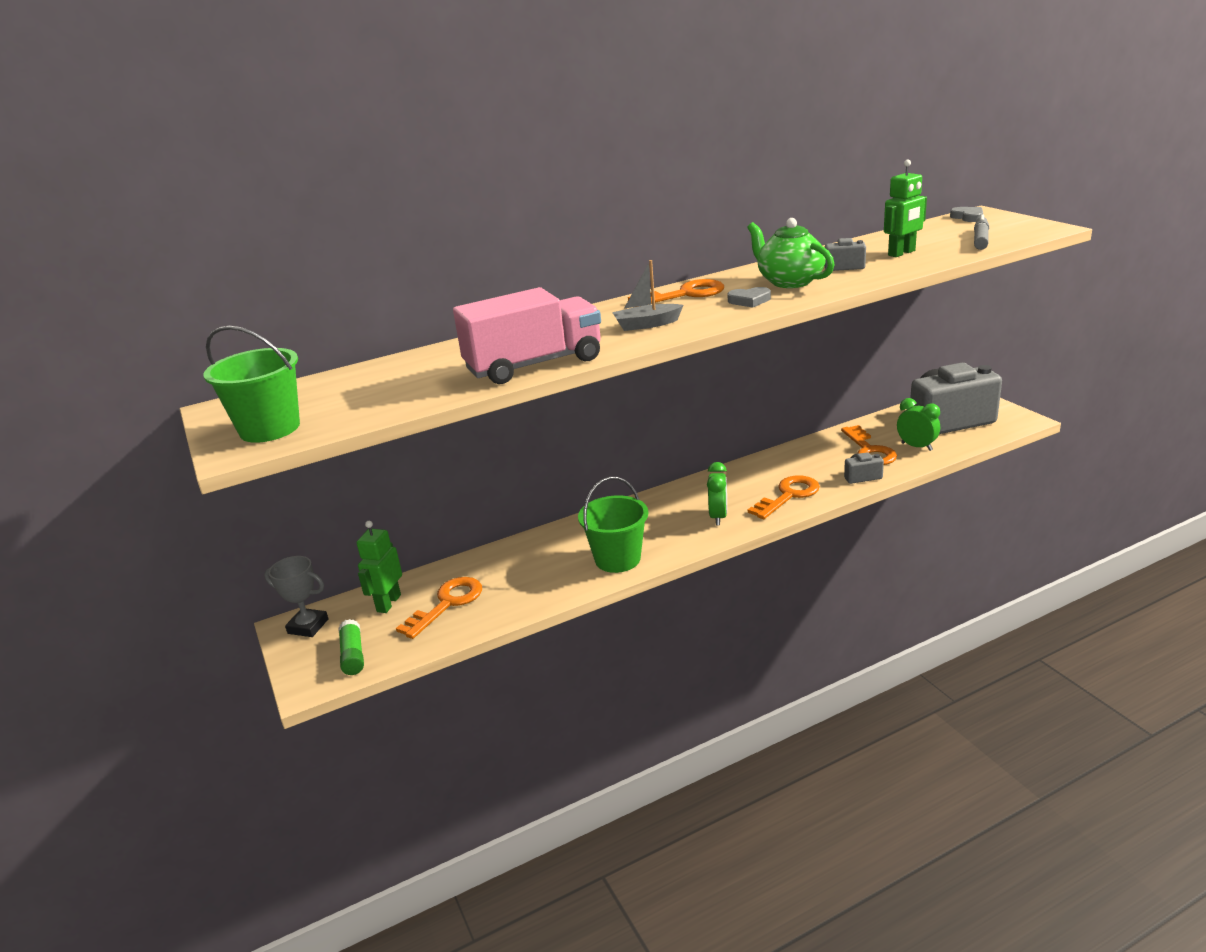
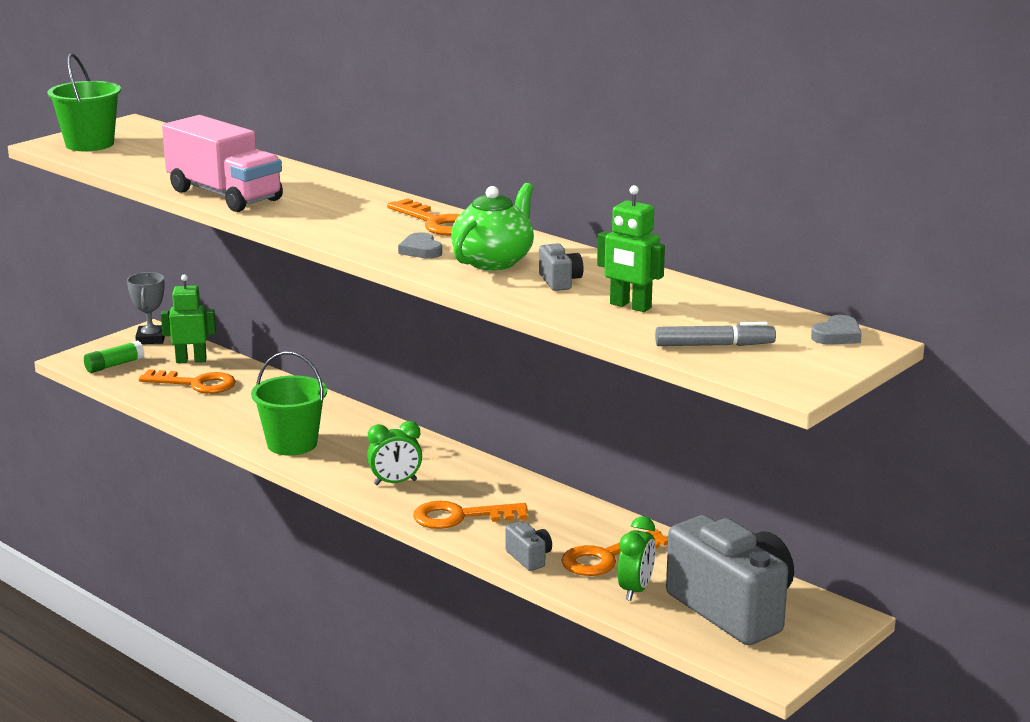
camera: 65 degrees right, 5 degrees down
grey boat [612,260,683,331] -> none
orange key [748,475,820,519] -> orange key turned 150 degrees clockwise [413,501,528,529]

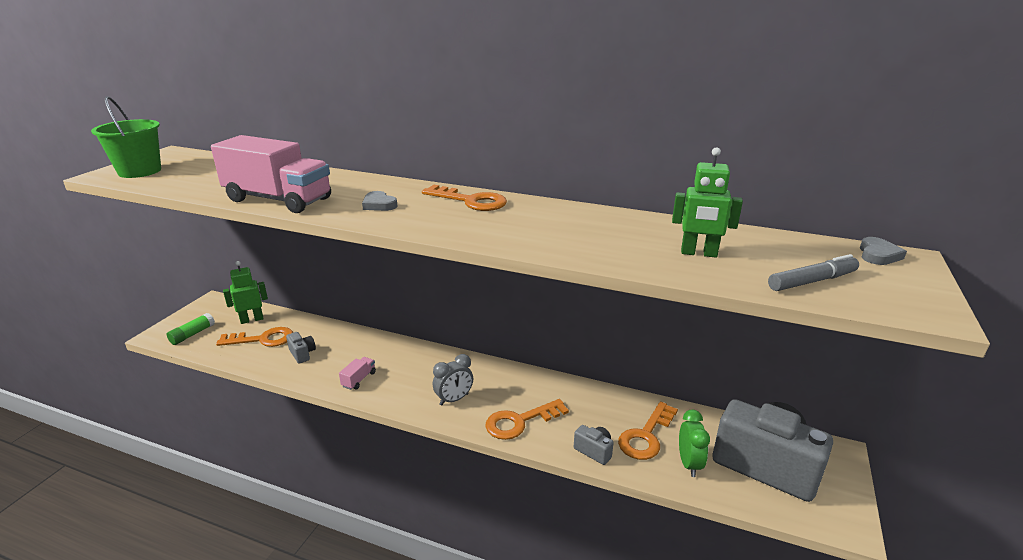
camera: 20 degrees left, 5 degrees up
grey trophy [127,272,165,344] -> none
green bucket [251,351,327,456] -> pink truck [339,357,376,390]
green clock [367,421,422,485] -> grey clock [433,354,473,406]
grey heart [398,232,442,259] -> grey heart moved to [362,191,397,211]
green teapot [451,183,534,270] -> none
grey camera [539,243,583,291] -> grey camera moved to [286,332,316,363]

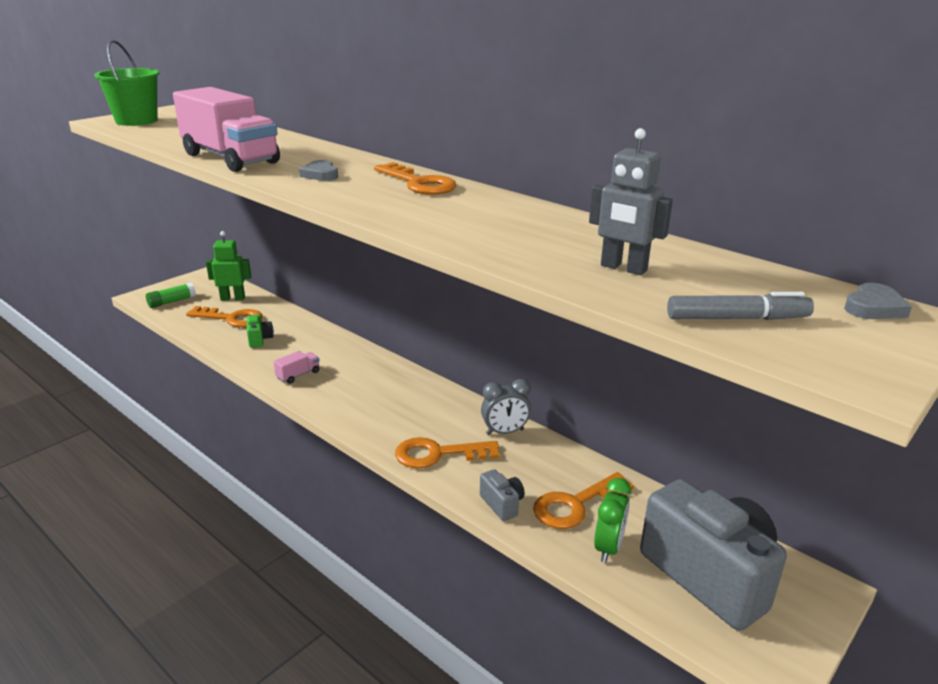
camera: 20 degrees right, 0 degrees up
grey camera [286,332,316,363] -> green camera [247,315,274,348]
grey clock [433,354,473,406] -> grey clock moved to [481,379,531,435]
green robot [672,147,743,258] -> grey robot [589,128,673,275]

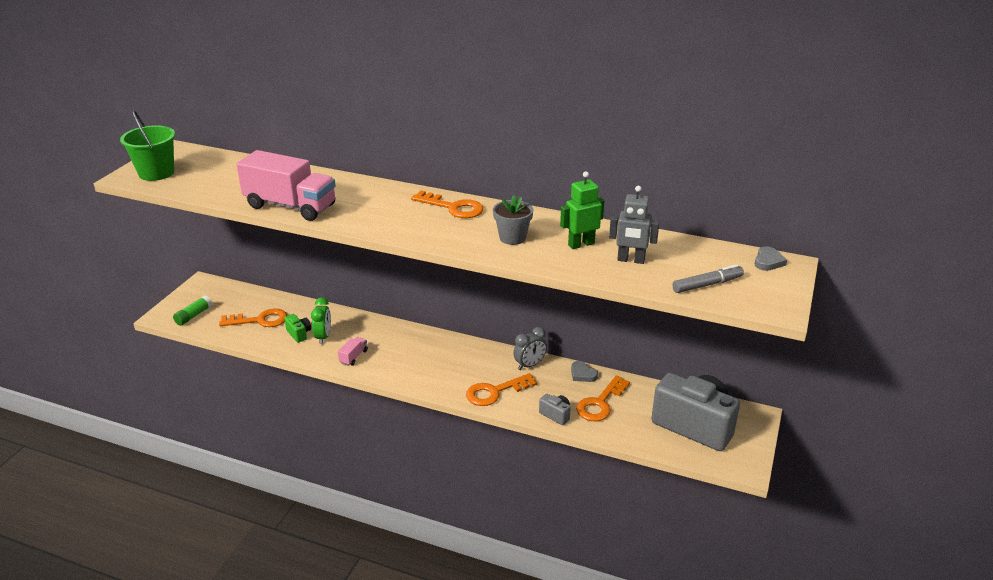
camera: 20 degrees left, 5 degrees up
green robot [206,231,251,301] -> green robot moved to [560,171,605,249]
grey heart [299,160,338,181] -> grey heart moved to [571,361,598,382]
green clock [594,478,631,563] -> green clock moved to [311,297,331,344]
none -> grey flower pot [493,195,533,245]

